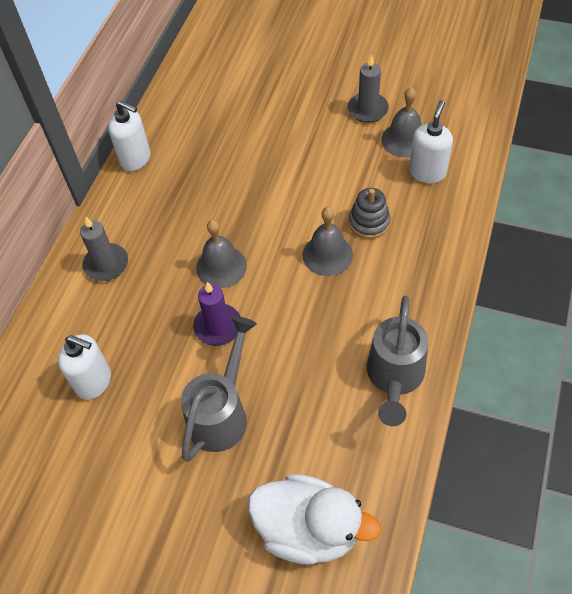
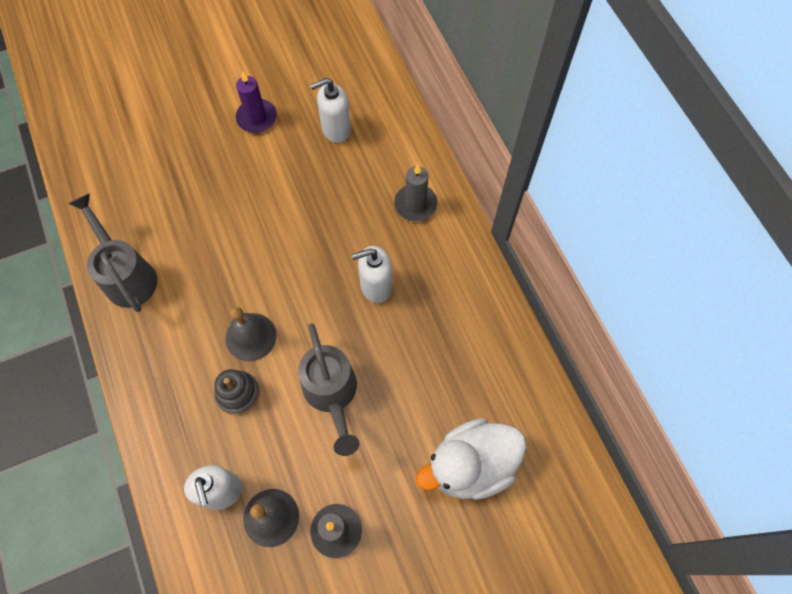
camera: 135 degrees right, 10 degrees up
white soap dispenser [108,100,151,171] -> white soap dispenser moved to [351,246,392,303]
grey watering can [181,316,257,462] -> grey watering can moved to [298,323,360,456]
purple candle [193,282,241,346] -> purple candle moved to [236,71,277,133]
grey bell [196,220,247,288] -> none
white duck [248,474,381,565] -> white duck moved to [416,418,527,500]

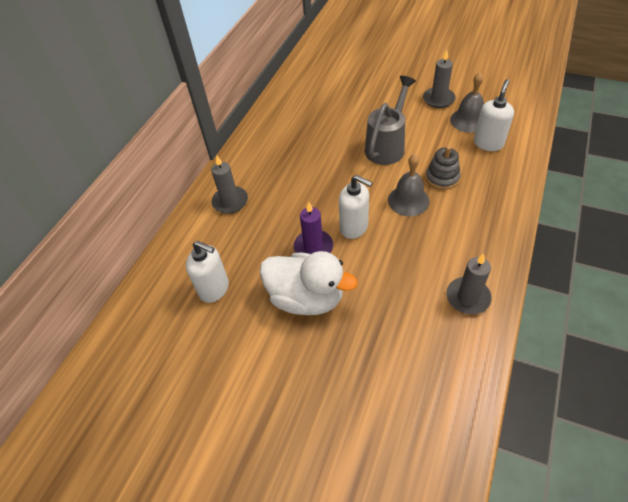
camera: 130 degrees left, 15 degrees down
grey watering can [68,193,157,312] -> grey candle [446,253,492,315]
purple candle [236,71,277,133] -> purple candle moved to [294,202,333,254]
white soap dispenser [351,246,392,303] -> white soap dispenser moved to [339,175,373,239]
white duck [416,418,527,500] -> white duck moved to [260,251,358,315]

